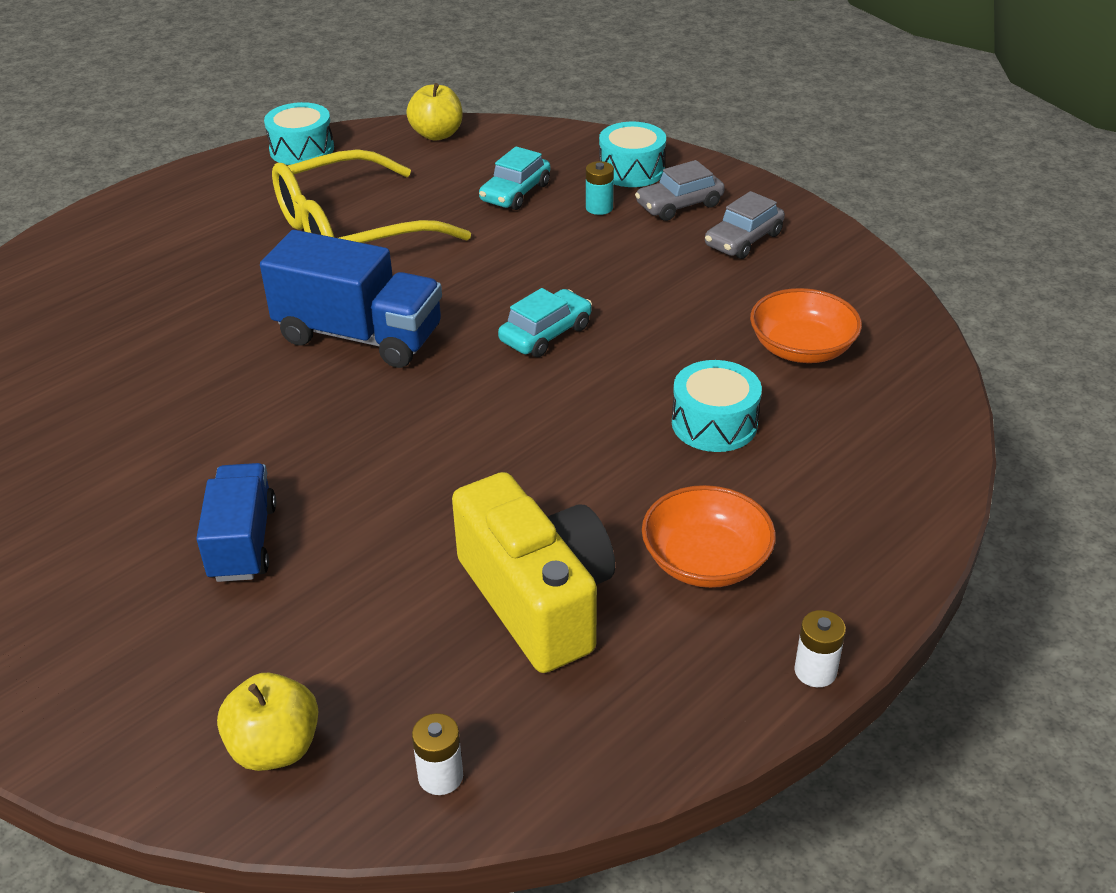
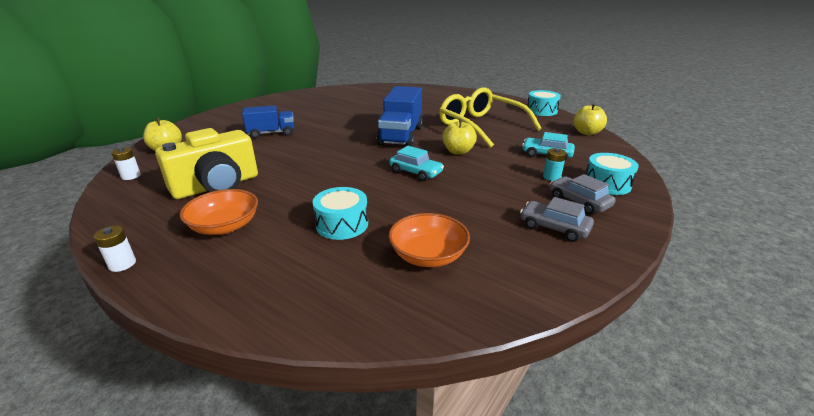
camera: 80 degrees right, 10 degrees down
none -> yellow apple [443,119,477,155]

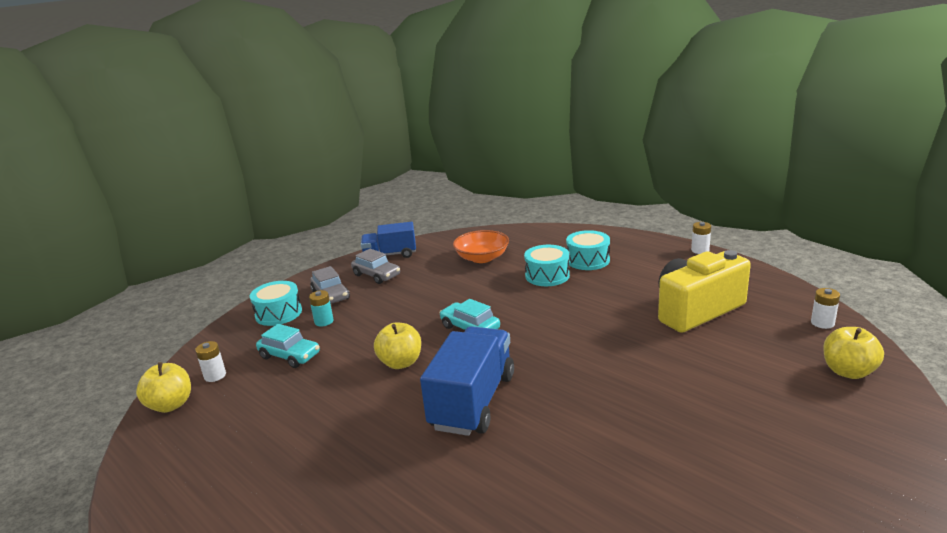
camera: 170 degrees left, 5 degrees down
orange bowl [180,189,258,235] -> none
blue truck [242,105,294,138] -> blue truck moved to [361,222,416,258]
yellow glasses [439,87,541,148] -> none
turquoise drum [527,90,561,116] -> turquoise drum moved to [566,230,610,270]
none -> white battery [195,341,226,382]

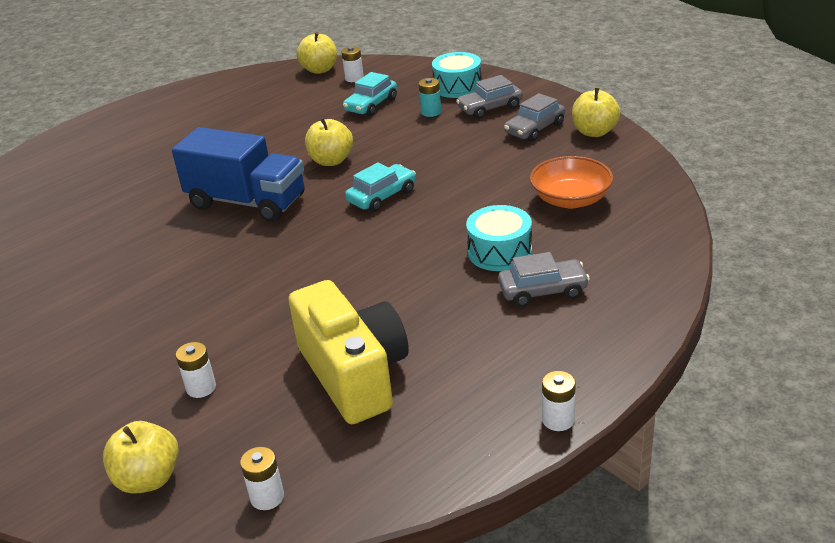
camera: 95 degrees right, 10 degrees up
blue truck [361,222,416,258] -> yellow apple [572,88,620,137]
turquoise drum [566,230,610,270] -> grey car [498,252,590,307]
none -> white battery [176,342,216,398]

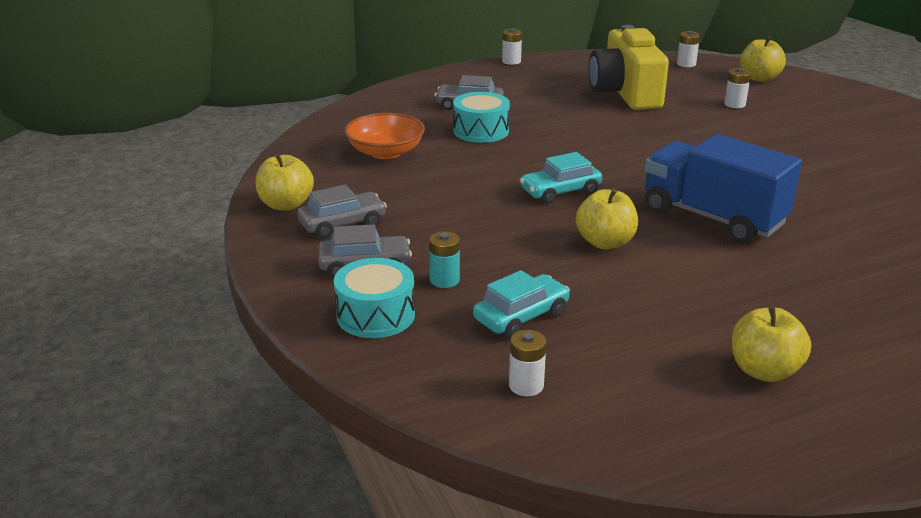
camera: 165 degrees left, 5 degrees down
yellow apple [297,32,337,74] -> yellow apple moved to [732,306,811,382]

